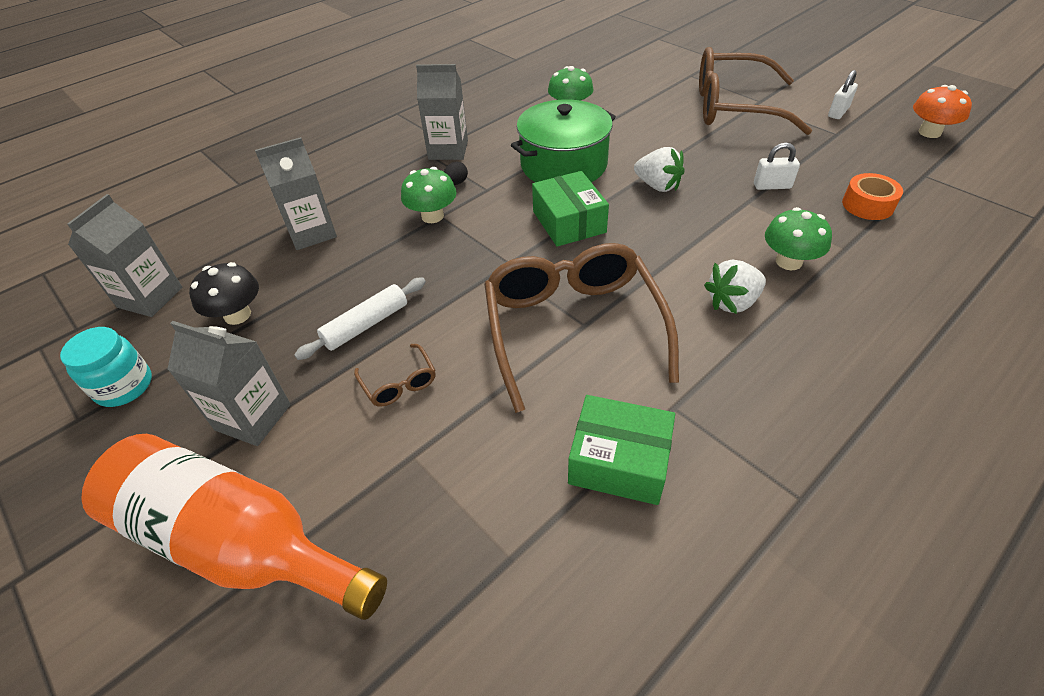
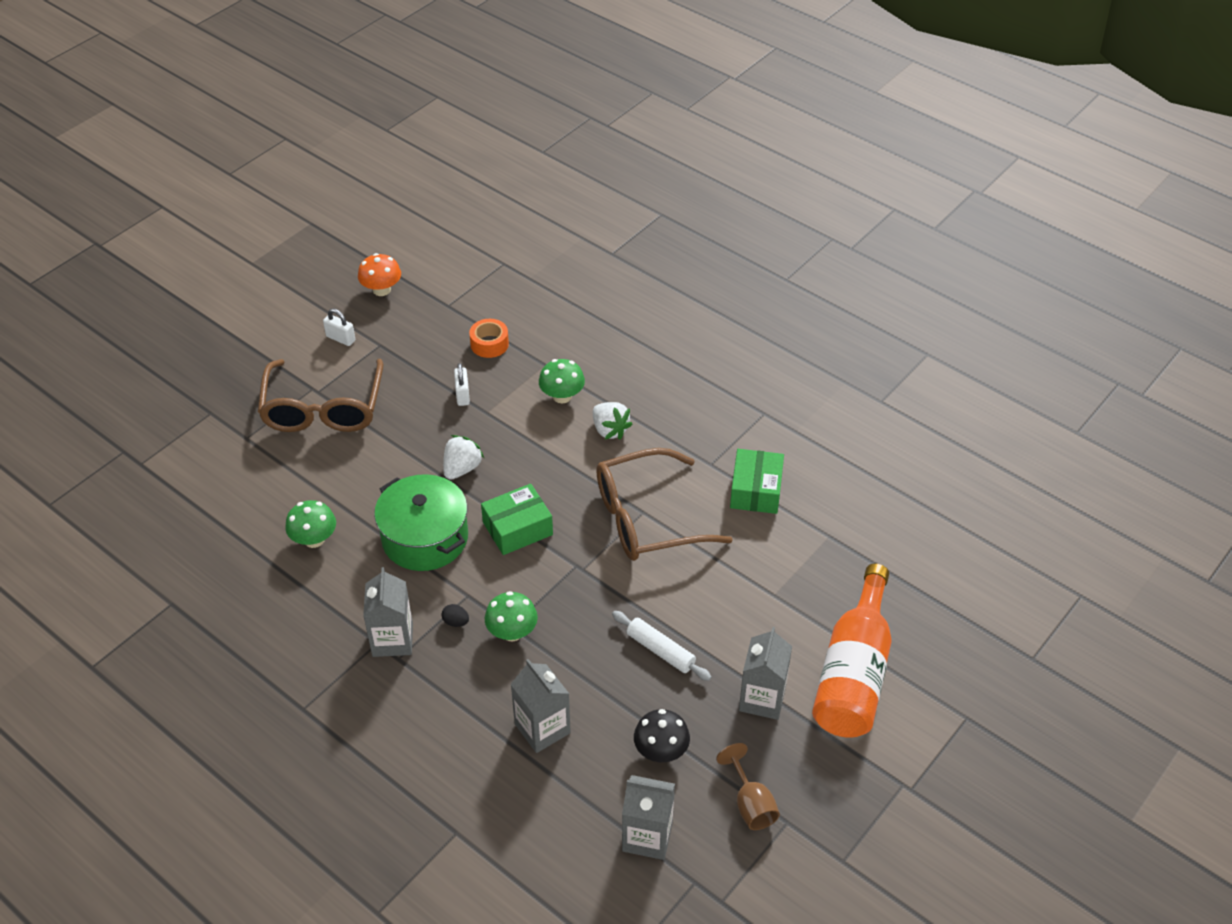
camera: 100 degrees left, 0 degrees up
turquoise jar [60,327,152,407] -> brown goblet [716,743,780,830]
brown glasses [354,344,436,407] -> none

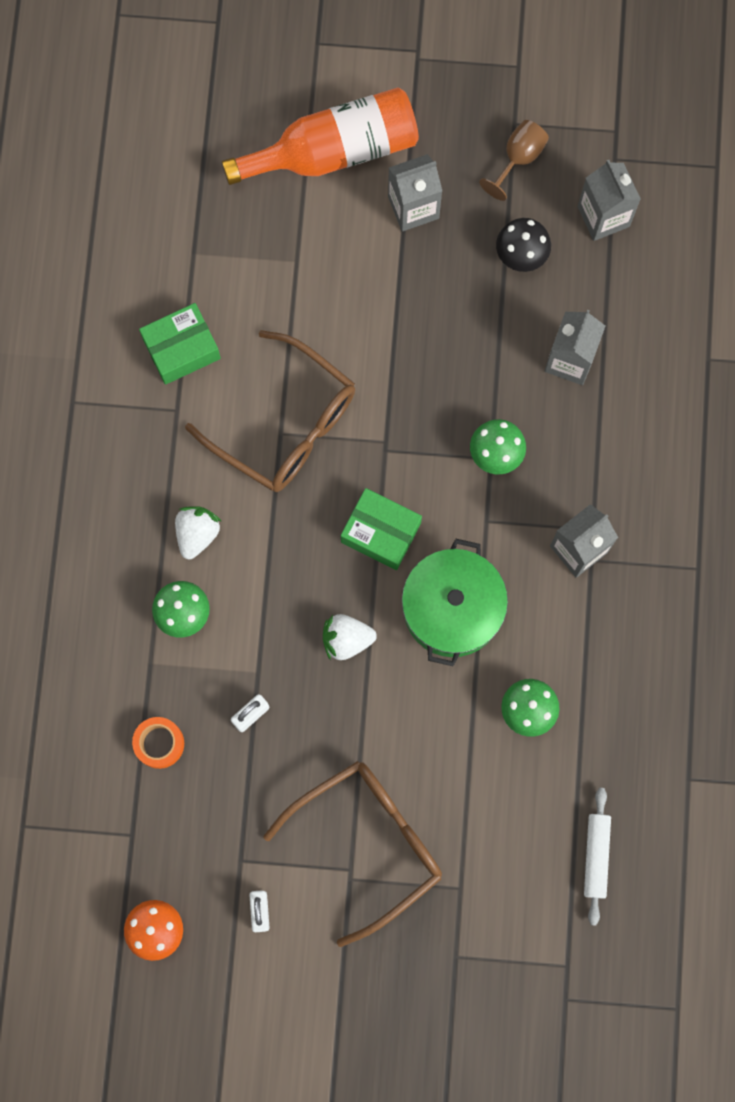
camera: 125 degrees left, 30 degrees up
black egg [442,604,469,627] -> none
white rolling pin [612,611,712,681] -> white rolling pin moved to [584,788,611,926]

